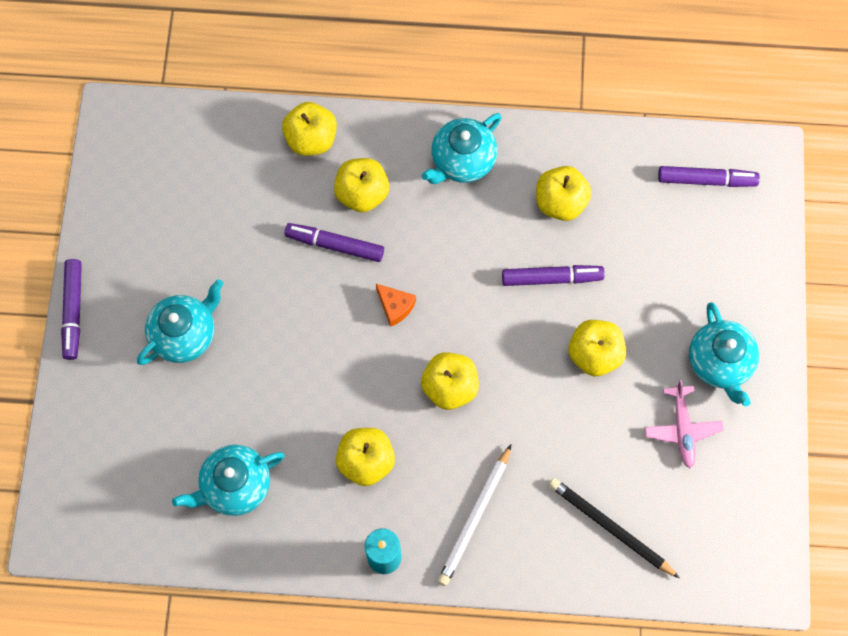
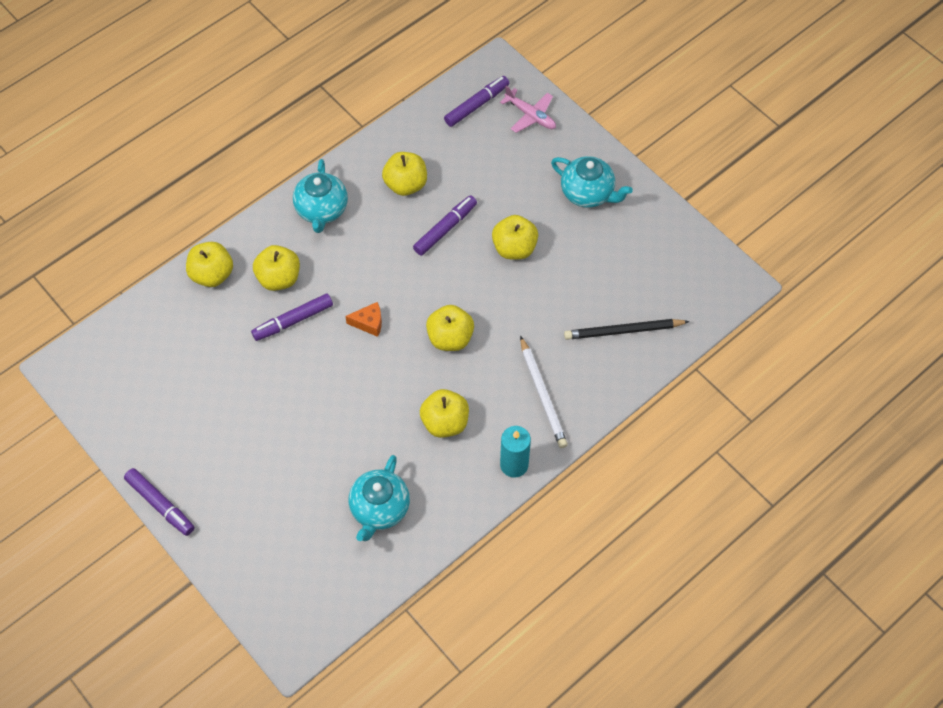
camera: 45 degrees left, 10 degrees down
turquoise teapot [137,279,223,365] -> none
pink plane [645,380,724,468] -> pink plane moved to [500,86,556,133]

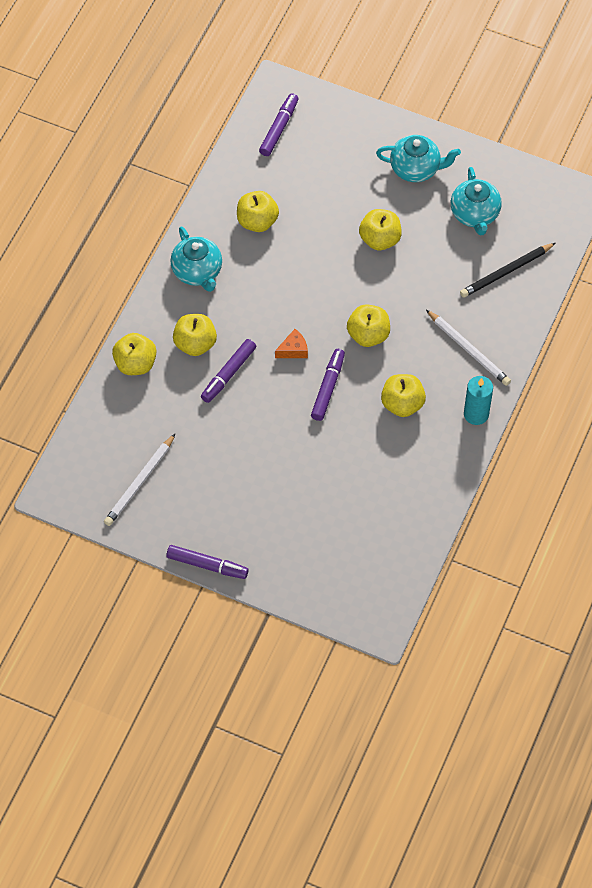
camera: 25 degrees left, 0 degrees up
turquoise teapot [349,455,410,541] -> turquoise teapot moved to [451,167,502,235]
purple marker [413,195,477,256] -> purple marker moved to [311,349,345,421]
pink plane [500,86,556,133] -> none
none -> white pencil [104,434,175,526]

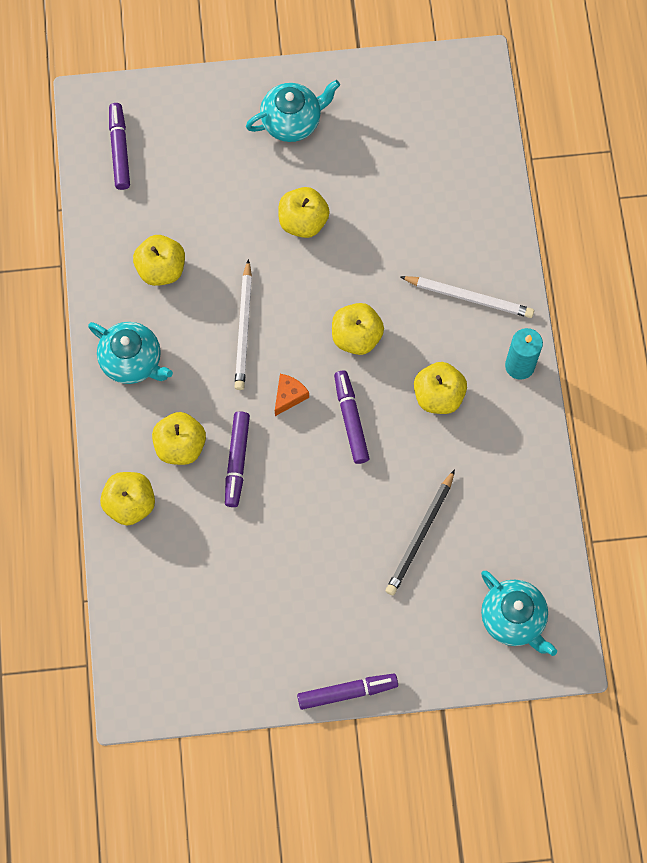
camera: 30 degrees left, 10 degrees up
white pencil [104,434,175,526] -> white pencil moved to [235,259,252,390]
turquoise teapot [451,167,502,235] -> turquoise teapot moved to [481,571,557,656]
black pencil [460,243,556,298] -> black pencil moved to [386,469,455,595]

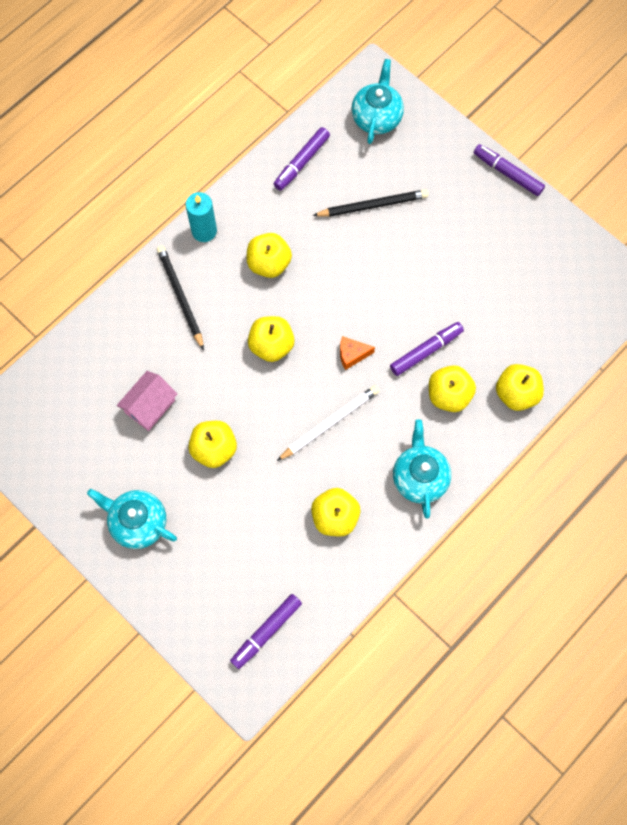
camera: 130 degrees left, 0 degrees up
purple marker [334,371,369,464] -> purple marker moved to [274,127,330,191]
white pencil [400,276,534,318] -> black pencil [157,245,204,350]
none -> pink house [117,371,177,431]

